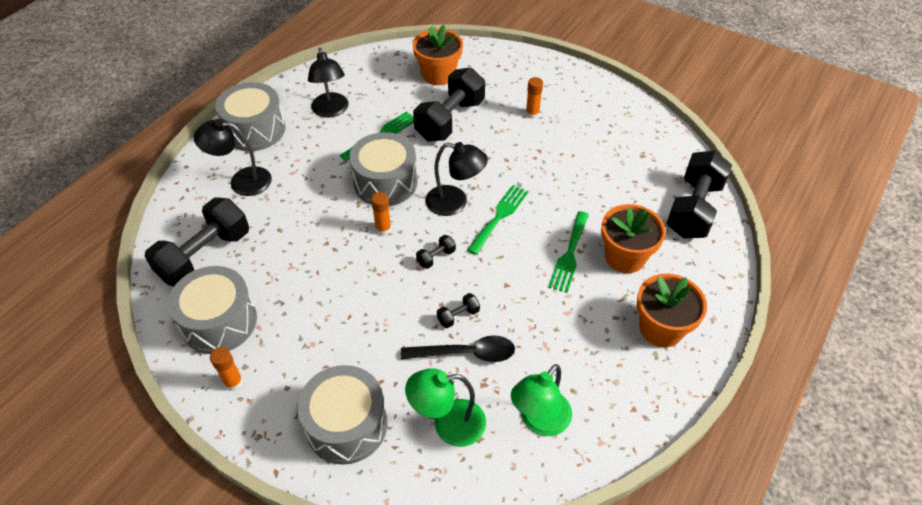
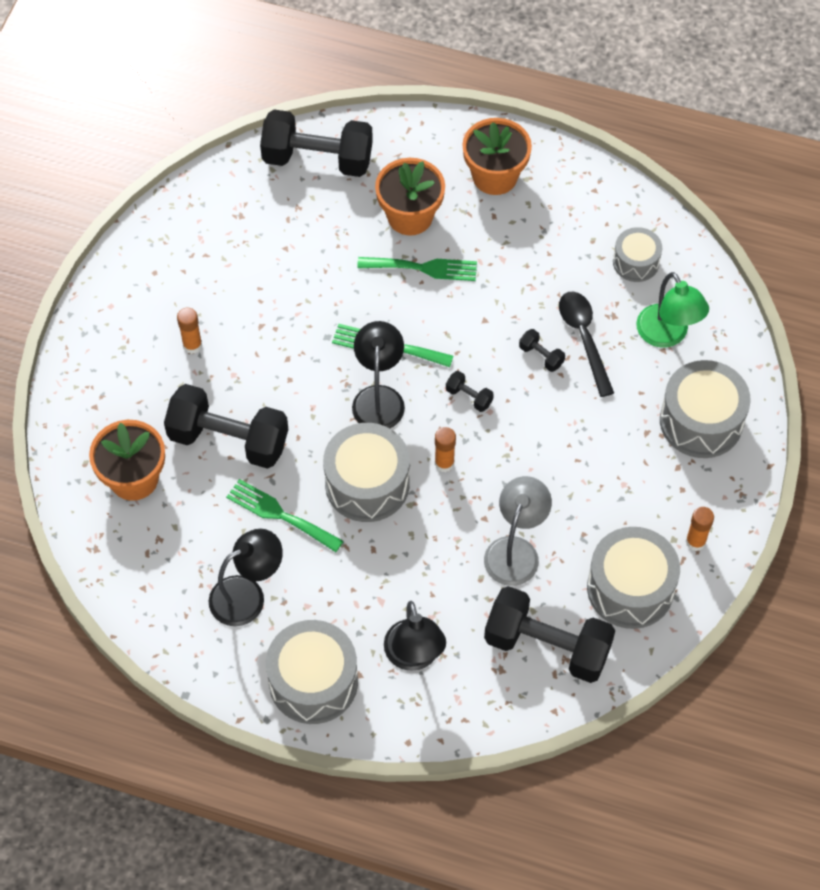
camera: 105 degrees left, 10 degrees up
green lamp [511,364,572,436] -> grey drum [613,227,662,282]
none -> grey lamp [484,476,552,586]

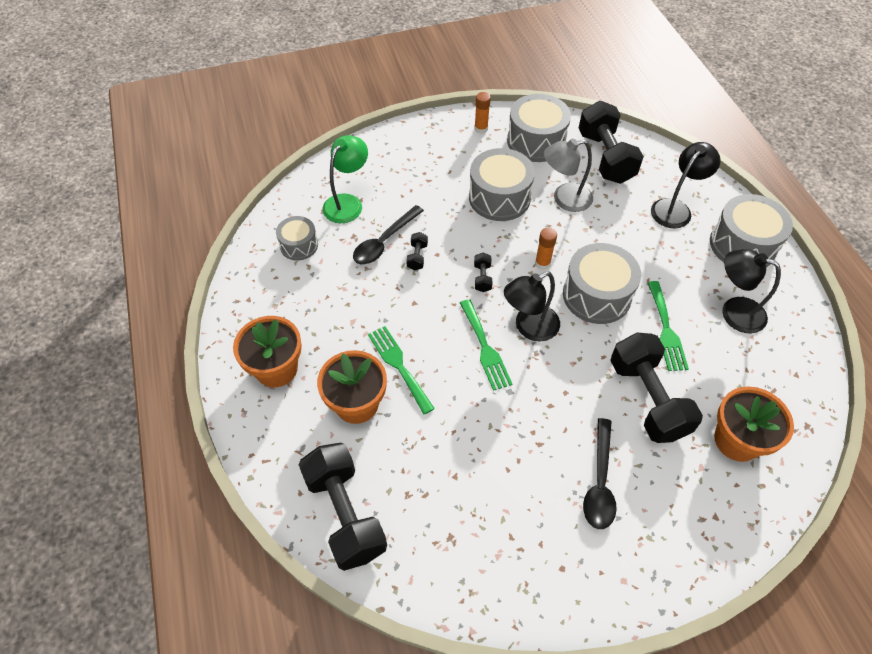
camera: 125 degrees left, 5 degrees down
orange glue stick [177,308,202,354] -> black spoon [583,418,617,529]
grey drum [660,360,751,458] -> grey drum moved to [469,148,535,221]

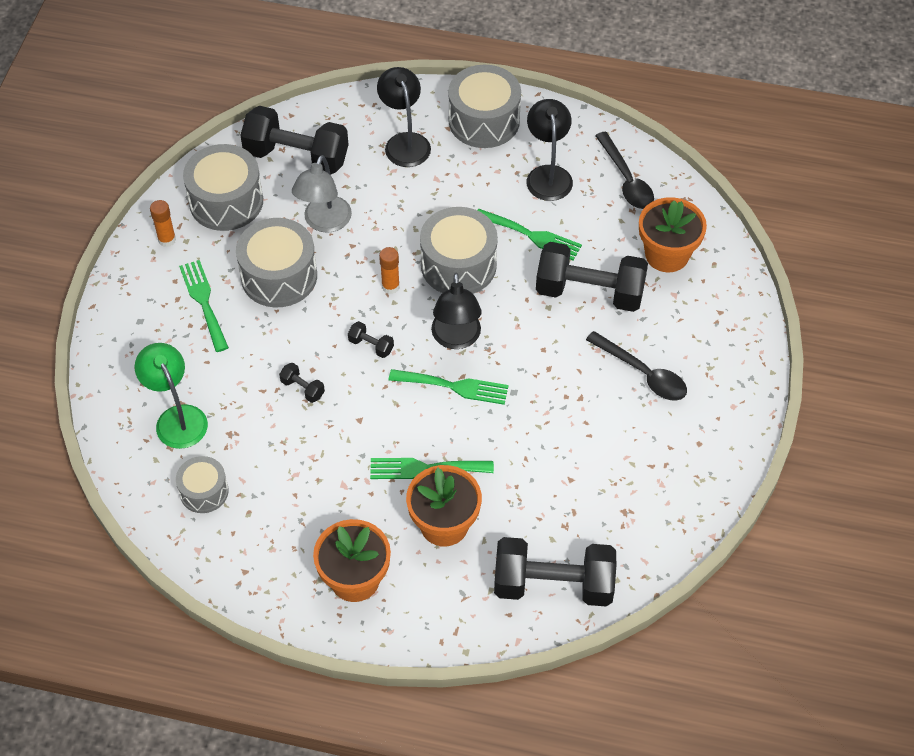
camera: 60 degrees left, 0 degrees up
black spoon [353,205,424,265] -> black spoon moved to [595,132,654,209]
black lamp [722,249,781,333] -> black lamp turned 120 degrees clockwise [526,99,573,201]
none -> green fork [179,260,229,352]

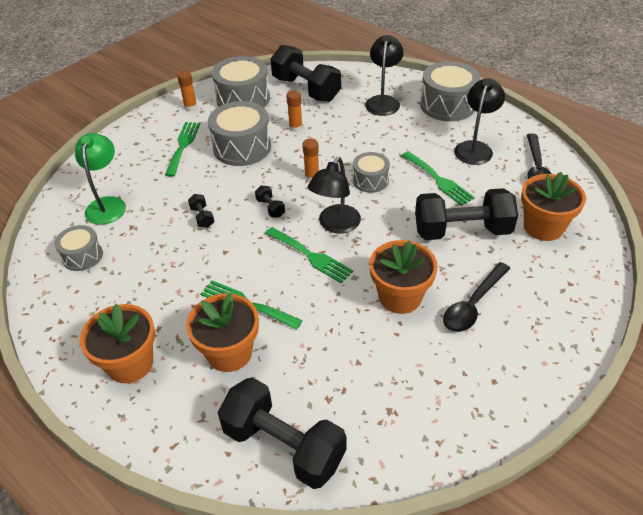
camera: 30 degrees right, 10 degrees down
grey lamp [292,155,352,233] -> orange glue stick [286,90,303,132]
grey drum [420,207,498,294] -> grey drum [353,152,390,193], size x0.58
black dumbbell [536,242,648,312] -> black dumbbell turned 45 degrees counterclockwise [415,188,518,240]
black spoon [586,331,687,401] -> black spoon turned 60 degrees clockwise [443,262,510,332]
none -> orange flower pot [369,240,438,314]

